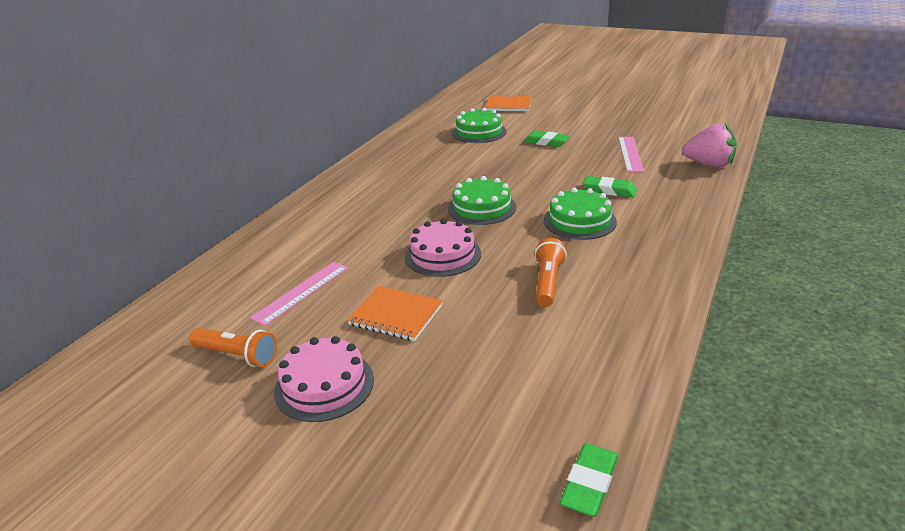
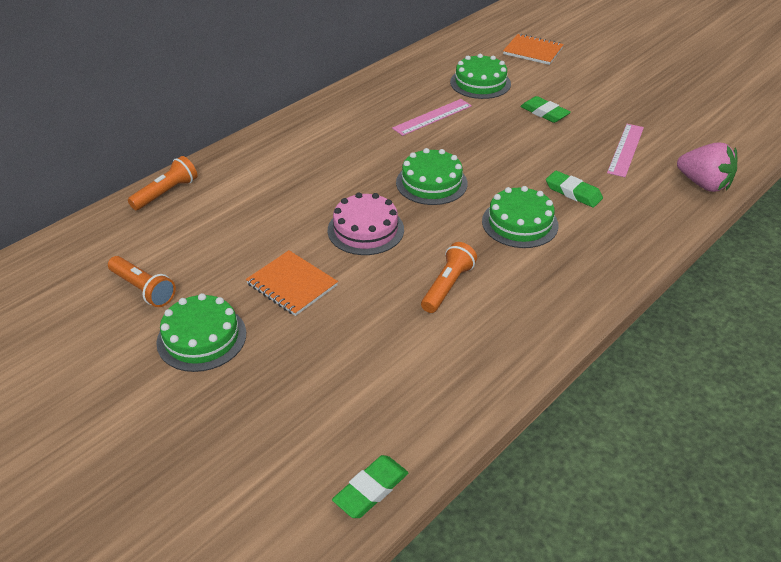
camera: 15 degrees right, 10 degrees up
pink ruler [250,262,348,326] -> pink ruler moved to [392,99,472,136]
pink cake [274,336,374,422] -> green cake [156,293,246,372]
none -> orange flashlight [128,156,198,210]

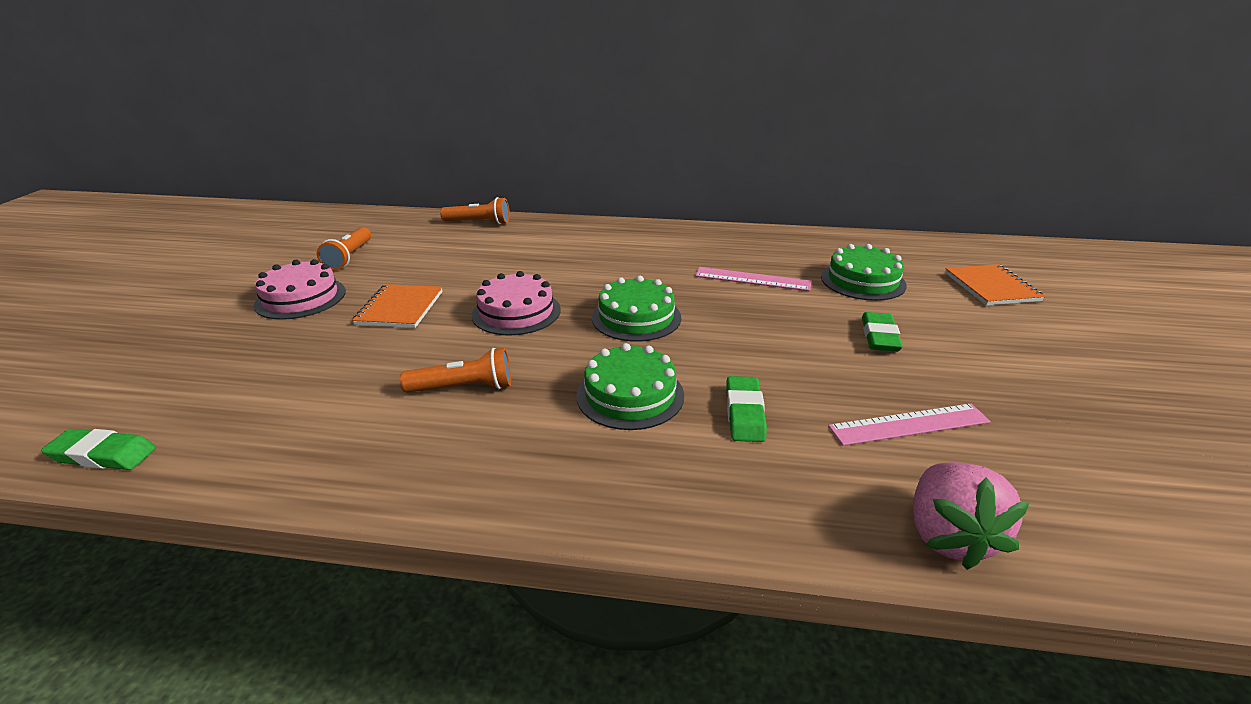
camera: 55 degrees right, 10 degrees down
green cake [156,293,246,372] -> pink cake [254,259,346,320]

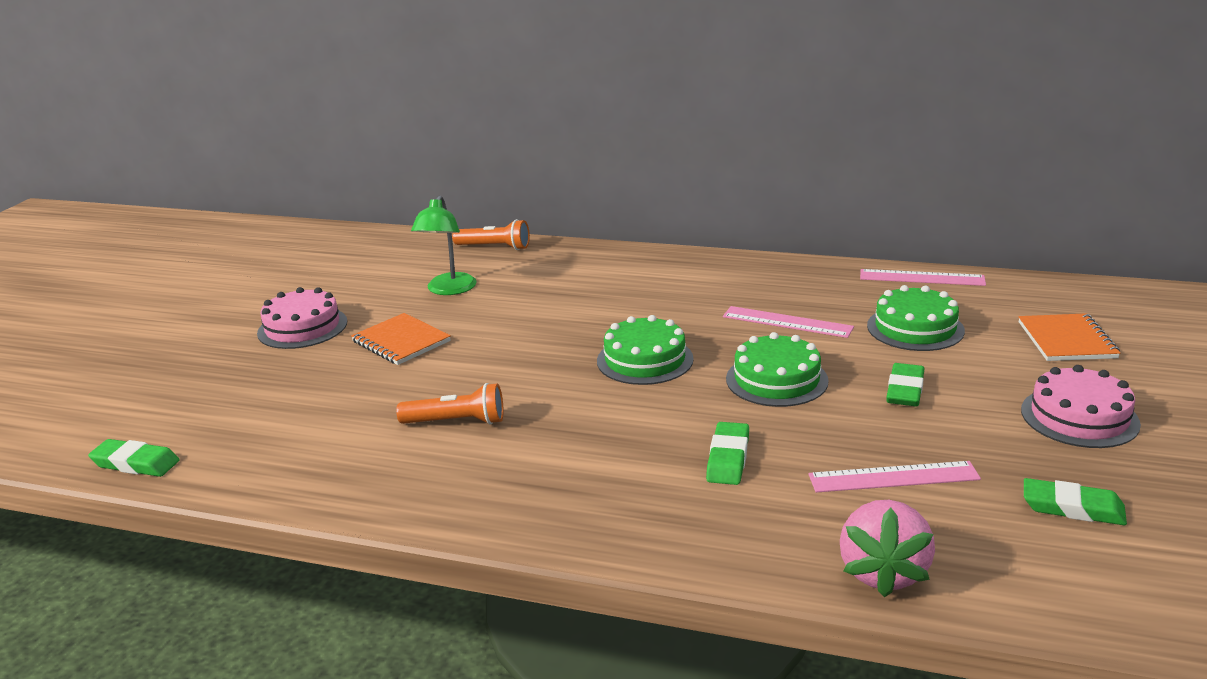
camera: 10 degrees right, 5 degrees down
orange flashlight [317,227,371,270] -> none
orange notebook [352,284,442,328] -> orange notebook turned 60 degrees counterclockwise [351,313,451,365]
pink cake [472,271,561,335] -> pink cake moved to [1021,365,1141,448]
green cake [577,343,684,430] -> green cake moved to [726,332,829,407]
none -> green lamp [411,195,477,295]
none -> pink ruler [860,269,986,286]
none -> green eraser [1024,478,1127,525]

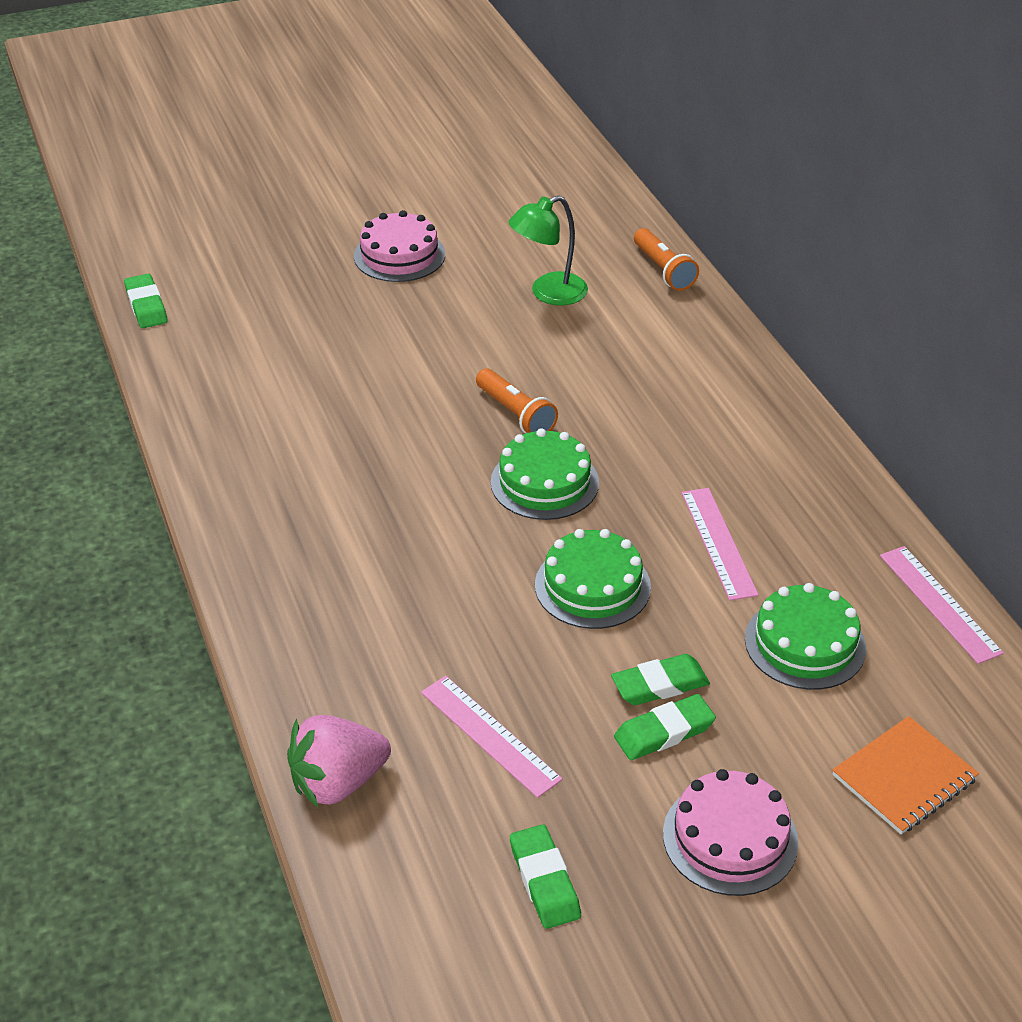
camera: 50 degrees right, 15 degrees up
orange notebook [351,313,451,365] -> none
orange flashlight [396,383,504,425] -> orange flashlight moved to [476,369,558,433]
green eraser [706,422,749,485] -> green eraser moved to [614,694,716,760]

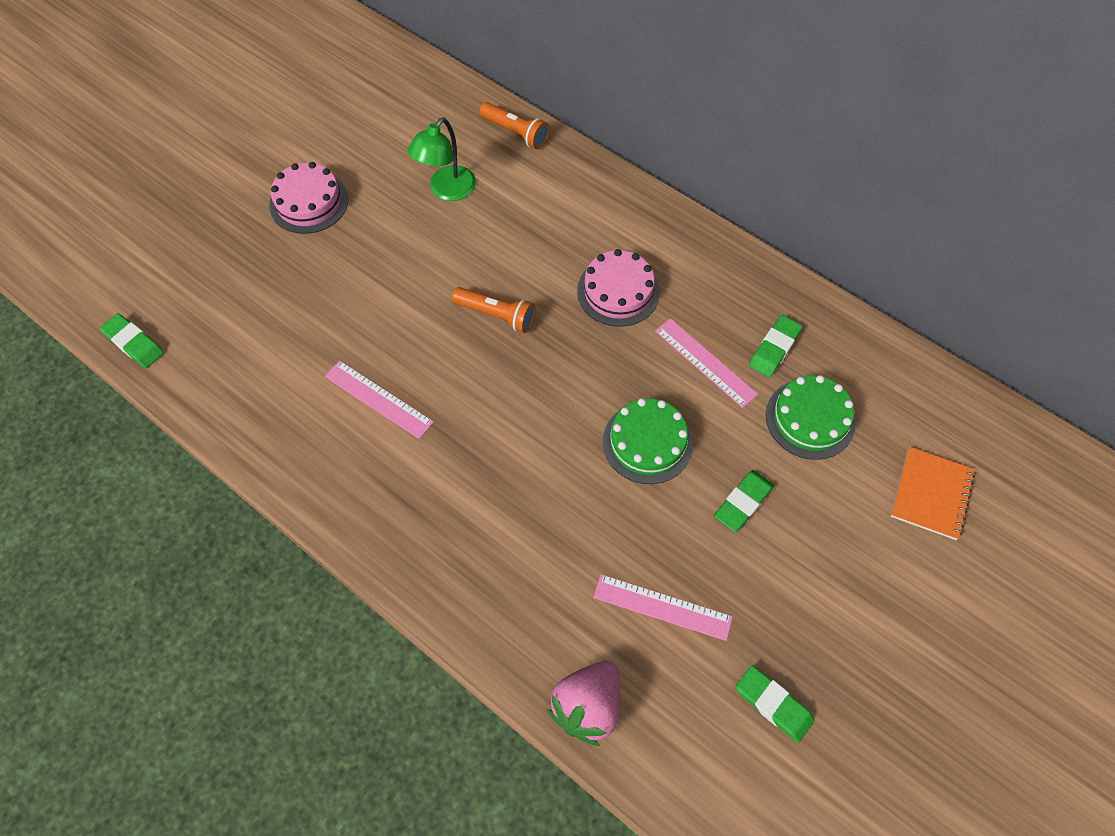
camera: 30 degrees left, 20 degrees up
green cake [491,428,599,520] -> none
green eraser [614,694,716,760] -> green eraser moved to [749,315,803,377]
pink cake [663,769,798,896] -> pink cake moved to [577,249,660,327]
pink ruler [880,546,1004,664] -> pink ruler moved to [325,360,434,439]

